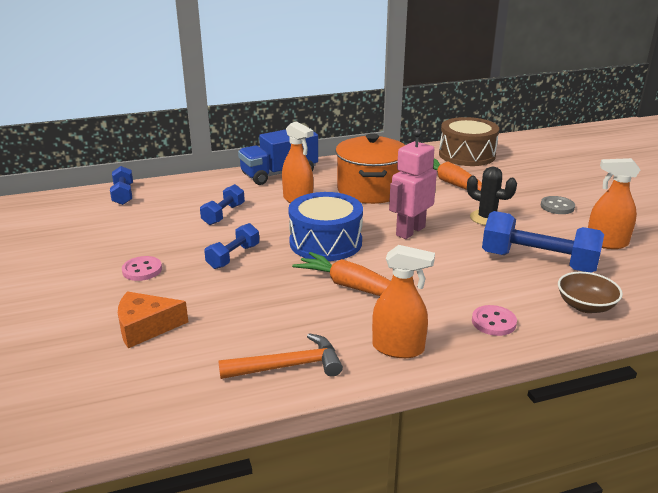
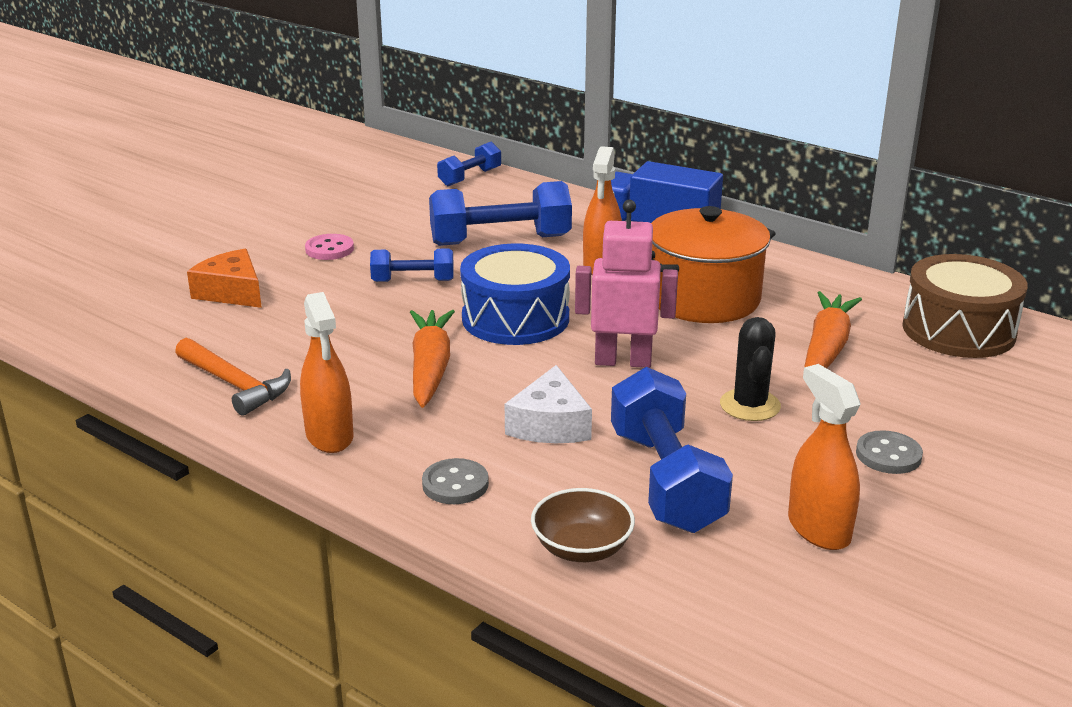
camera: 55 degrees right, 0 degrees up
blue dumbbell [200,184,245,225] -> blue dumbbell [429,181,572,246], size x1.78
pink button [472,305,517,336] -> grey button [422,458,489,504]
none -> white cheese [505,365,592,443]

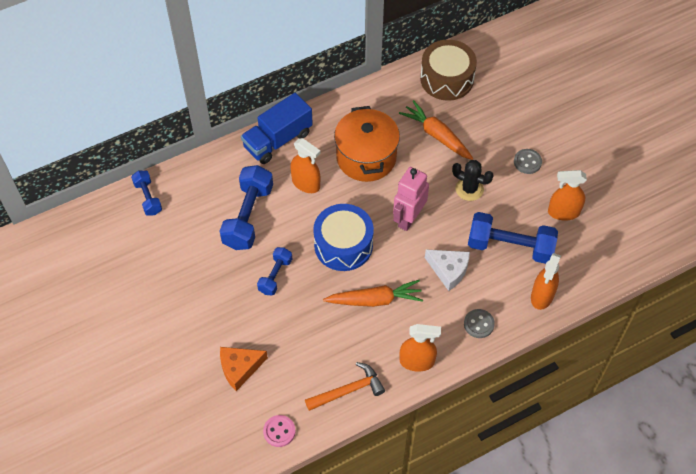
camera: 65 degrees left, 30 degrees up
pink button [305,234,354,260] -> pink button moved to [263,415,295,447]
orange carrot [410,310,455,408] -> orange carrot turned 150 degrees clockwise [323,280,423,307]
brown bowl [531,488,635,562] -> orange spray bottle [531,253,561,310]

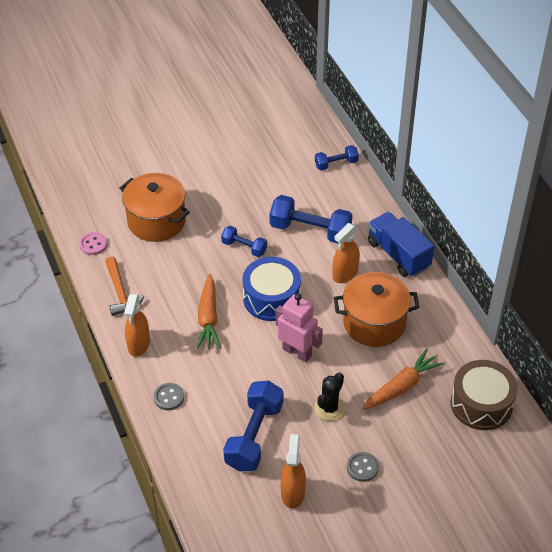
camera: 95 degrees right, 10 degrees down
orange cheese [220,347,268,391] -> orange pot [120,173,190,242]
white cheese [425,250,470,291] -> none
orange spray bottle [531,253,561,310] -> none

